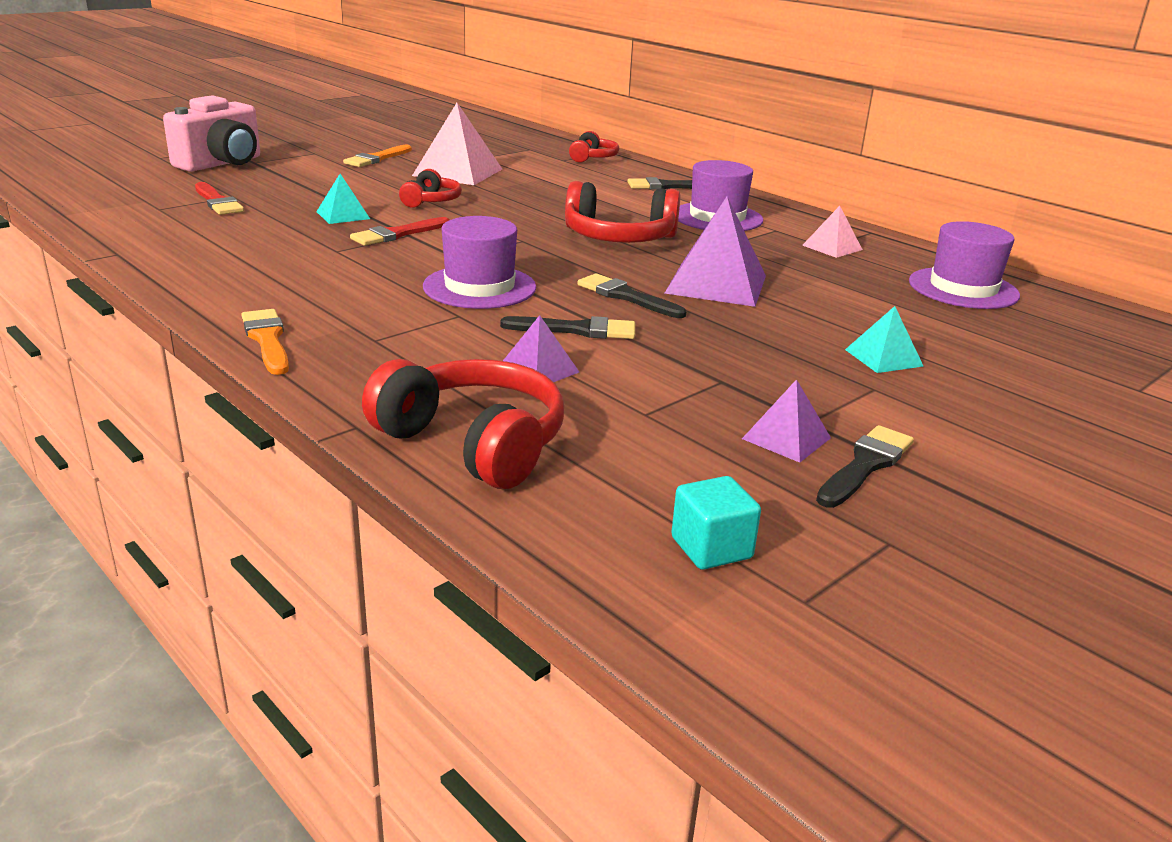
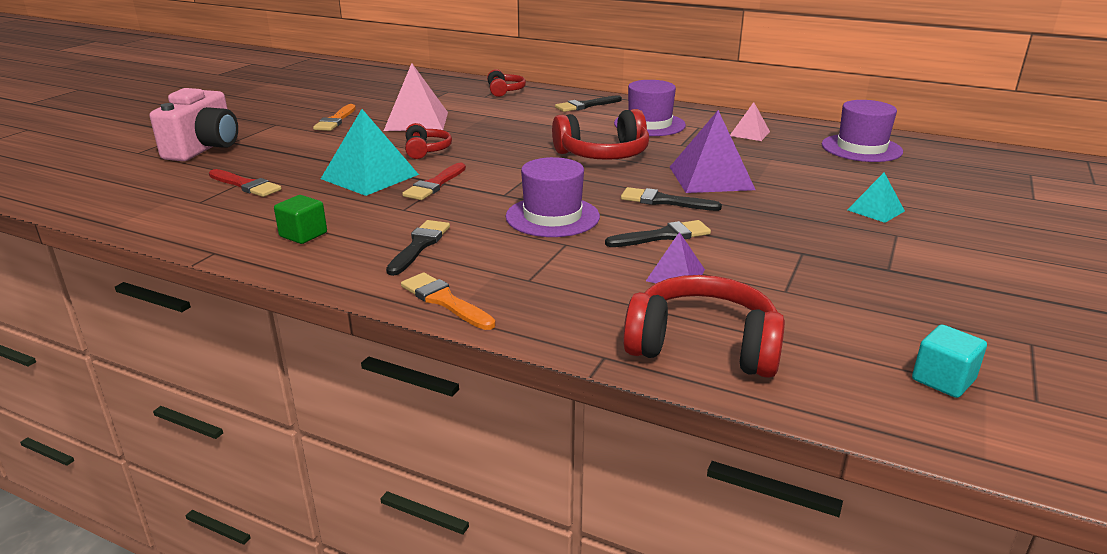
camera: 20 degrees left, 0 degrees up
turquoise pyramid [316,174,370,224] -> turquoise pyramid [321,109,419,196], size x1.86
purple pyramid [742,379,831,463] -> none
black brush [816,425,914,508] -> black brush moved to [386,220,450,276]
none -> green cube [274,195,327,244]

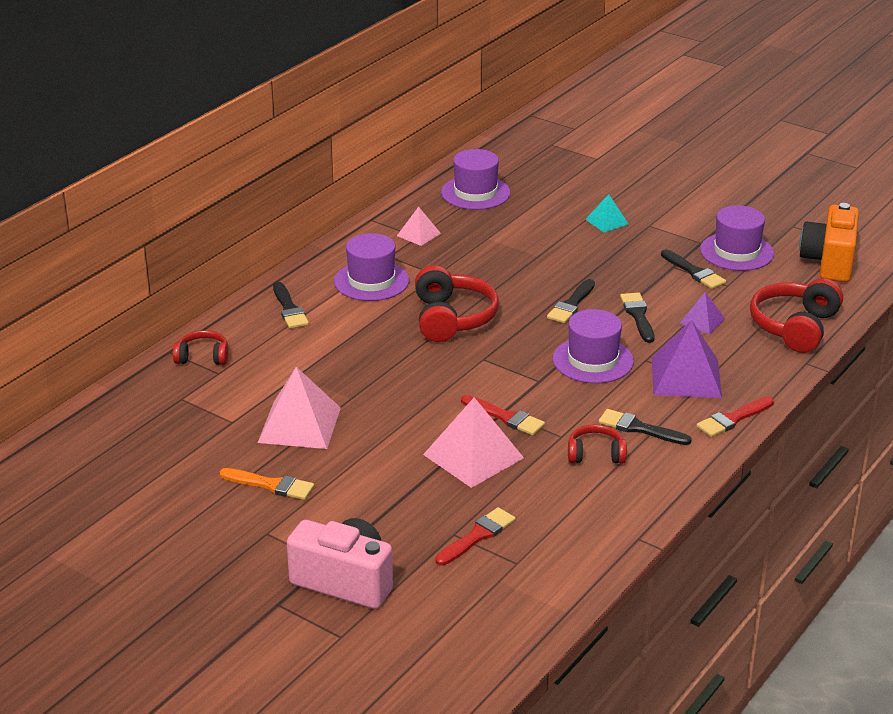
camera: 80 degrees left, 5 degrees up
green cube [274,195,327,244] -> none
turquoise pyramid [321,109,419,196] -> pink pyramid [423,397,524,488]
orange brush [401,272,496,330] -> red brush [696,396,774,437]
red headphones [405,123,452,159] -> red headphones moved to [568,424,627,464]
purple pyramid [670,110,756,193] -> purple pyramid moved to [652,320,722,398]
turquoise cube [912,324,987,398] -> orange camera [799,203,859,282]
none -> black brush [661,249,726,289]
none -> purple hat [700,205,774,271]

